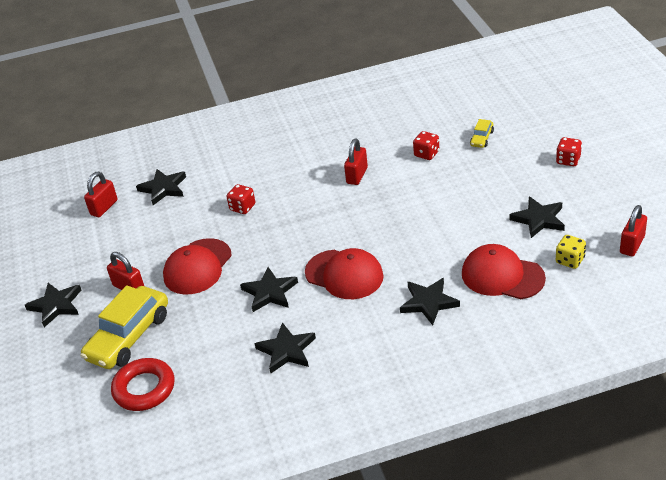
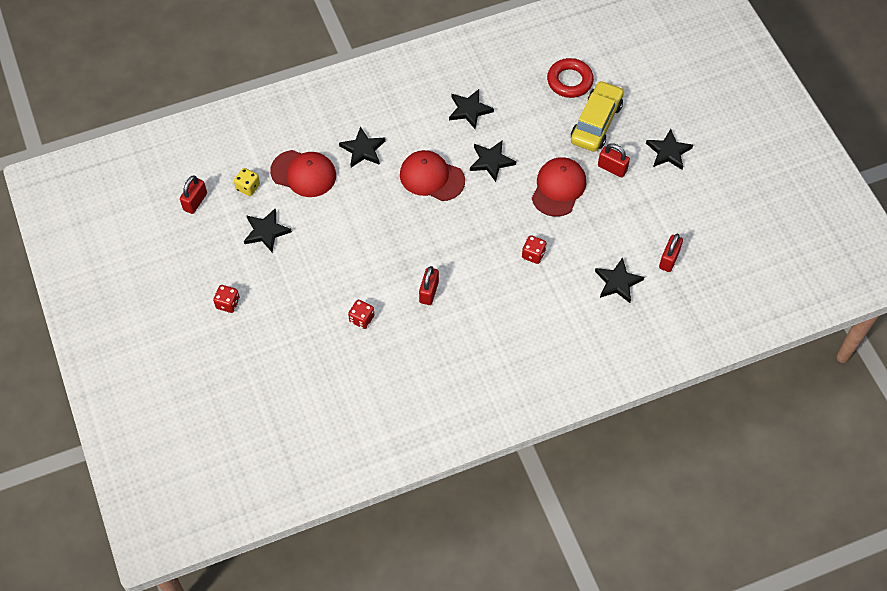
camera: 170 degrees right, 20 degrees up
yellow car [470,119,494,148] -> none

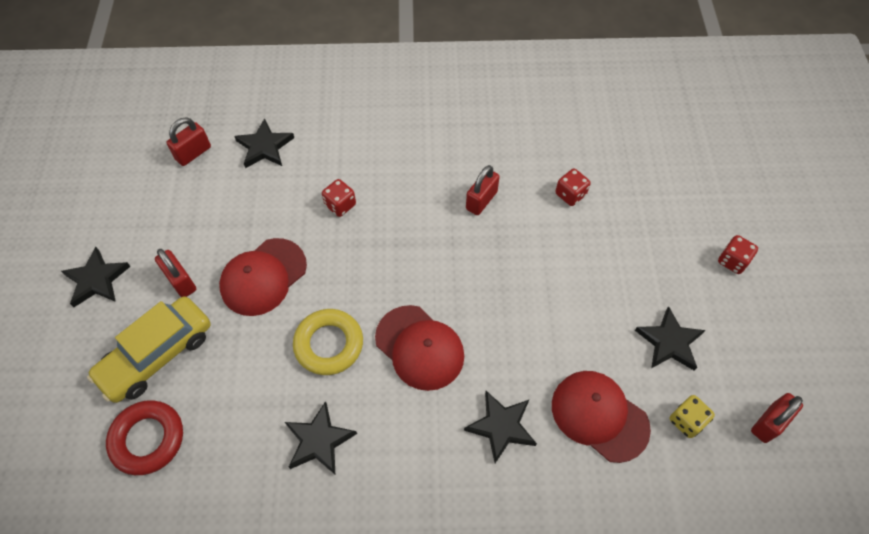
camera: 160 degrees left, 0 degrees up
black star [470,141,516,182] -> yellow ring [293,309,363,375]

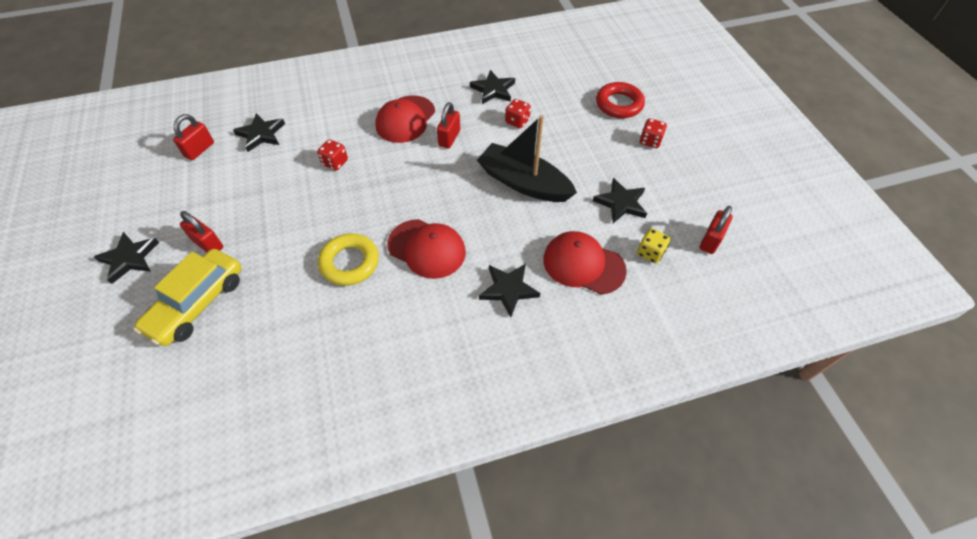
camera: 15 degrees left, 5 degrees down
red ring [106,400,183,475] -> red ring moved to [596,82,645,118]
red cap [219,238,307,316] -> red cap moved to [375,95,435,143]
black star [285,401,357,474] -> black star moved to [470,70,515,104]
none -> black boat [477,115,577,202]

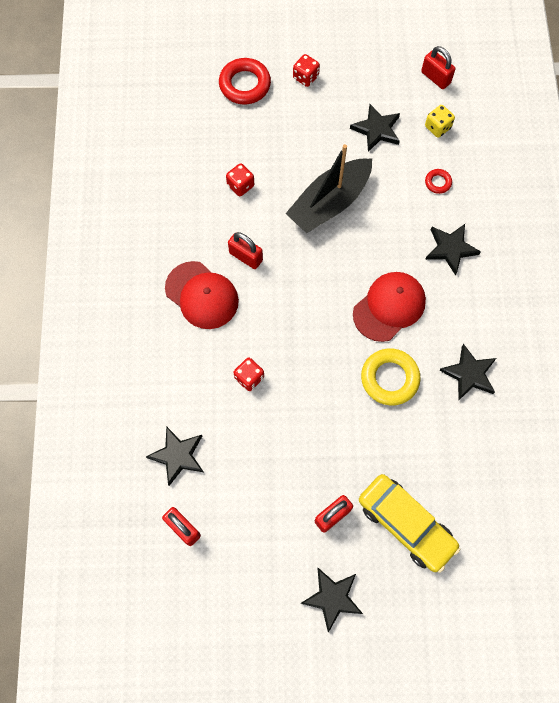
camera: 75 degrees left, 15 degrees up
black star [470,70,515,104] -> black star moved to [439,344,496,400]
red cap [543,231,627,294] -> red ring [425,169,452,194]

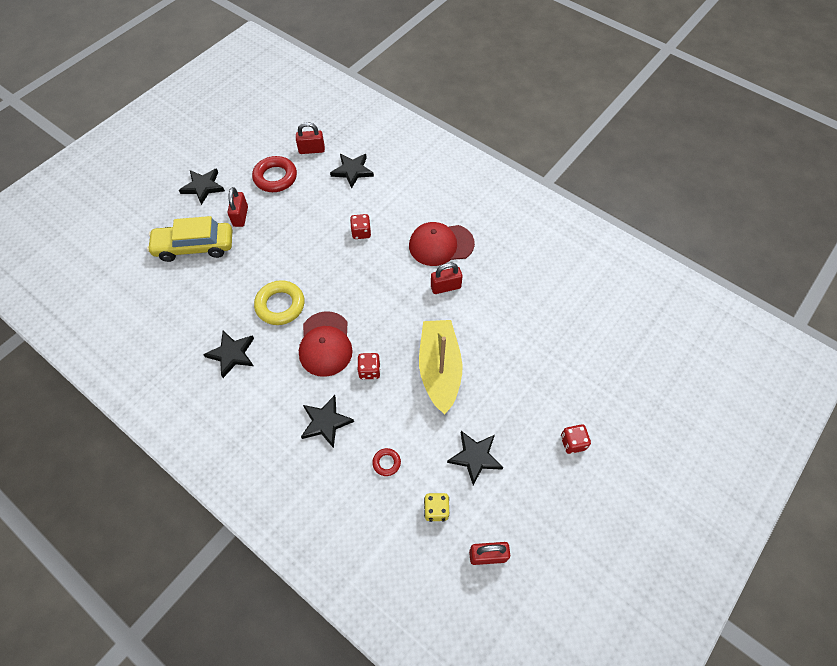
camera: 130 degrees right, 10 degrees down
red ring [219,58,271,104] -> red ring moved to [252,156,297,192]
red dice [226,163,254,196] -> red dice moved to [358,353,381,379]
black boat [285,144,372,233] -> yellow boat [419,320,462,414]

